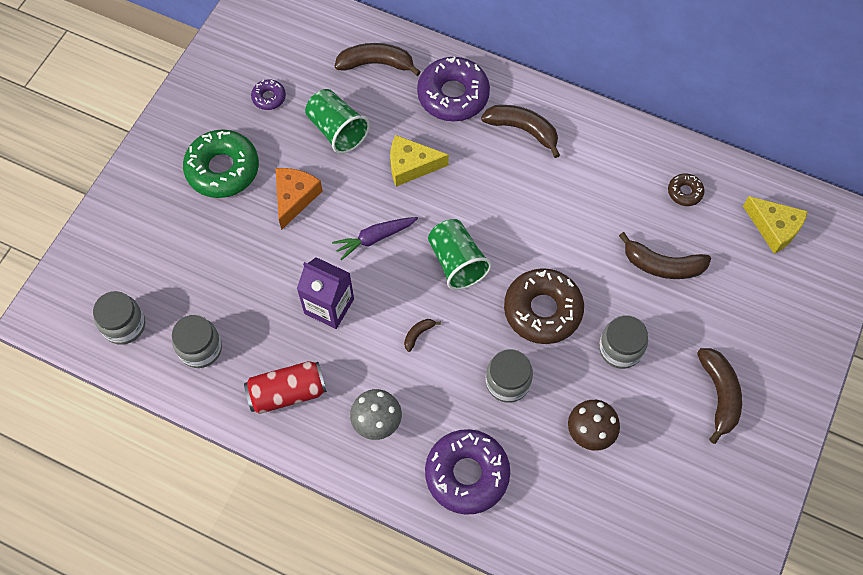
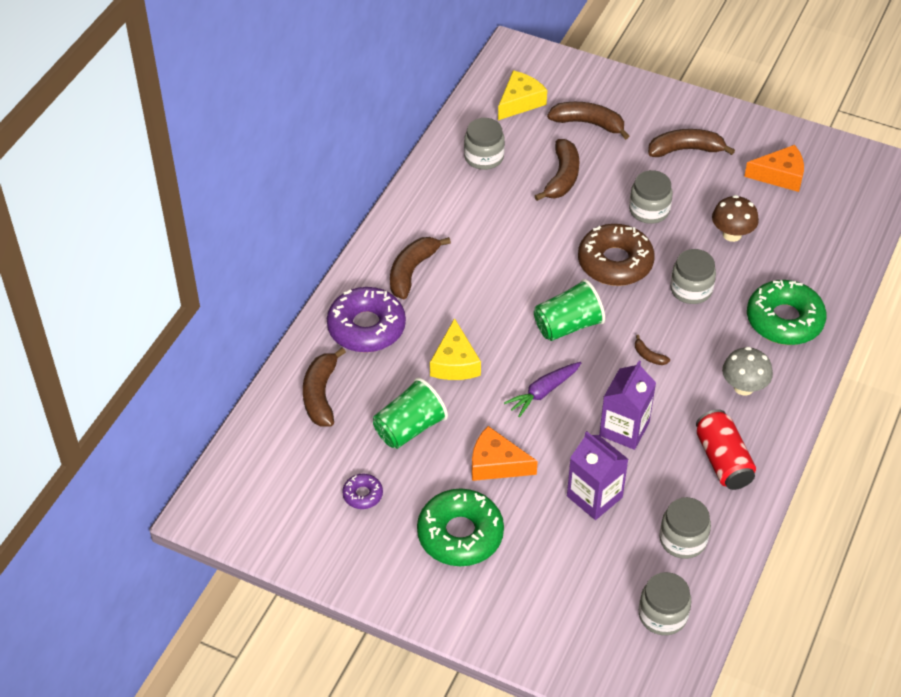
camera: 90 degrees left, 15 degrees down
purple carrot [332,217,418,260] -> purple carrot turned 75 degrees clockwise [504,362,581,418]
purple donut [425,429,510,515] -> green donut [747,280,827,345]
brown donut [668,173,704,206] -> grey jar [464,118,505,170]
none -> brown banana [547,102,629,140]
none -> purple carton [567,431,629,520]
none -> orange cheese [744,145,804,192]

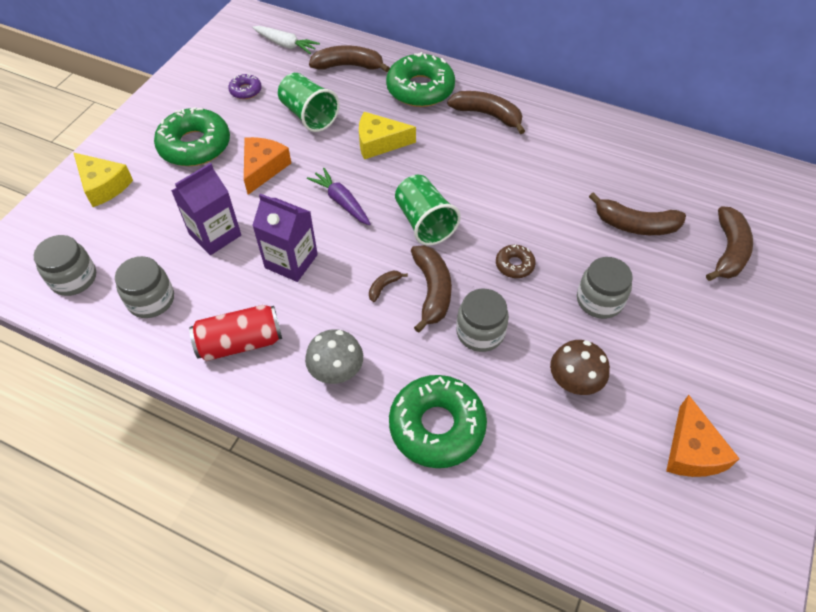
camera: 90 degrees right, 5 degrees up
purple donut [327,287,406,352] -> green donut [386,52,455,107]
grey jar [464,118,505,170] -> none
yellow cheese [498,70,547,120] -> yellow cheese moved to [73,152,133,207]
brown donut [578,224,655,286] -> brown donut [496,244,536,278], size x0.48
brown banana [648,129,735,157] -> brown banana moved to [411,245,452,333]
none -> white carrot [252,26,320,54]

